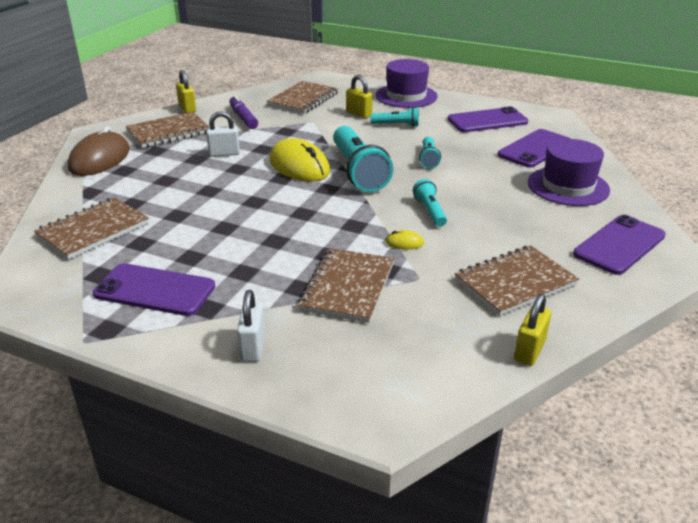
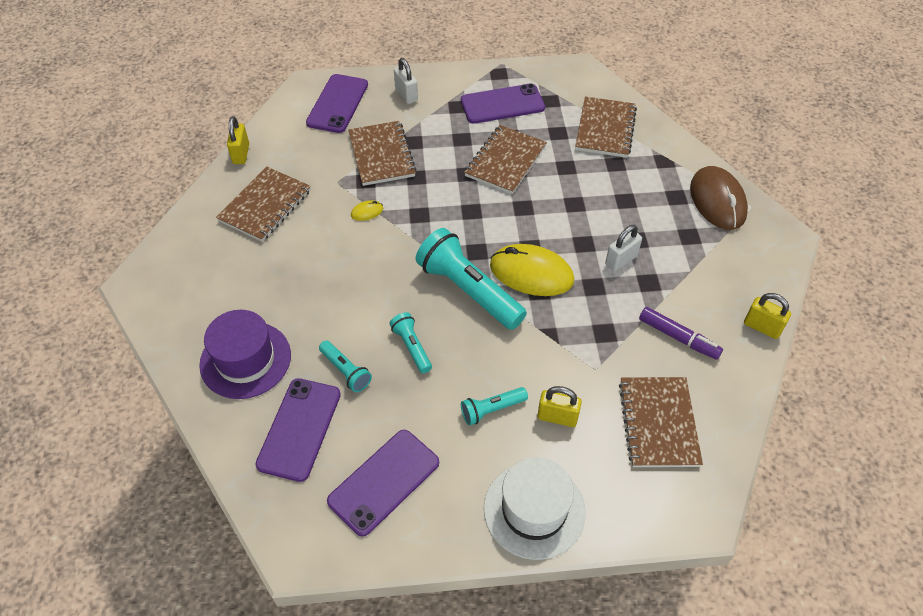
camera: 150 degrees right, 20 degrees up
brown notebook [126,112,209,148] -> brown notebook moved to [464,125,547,194]
purple hat [375,59,437,108] -> white hat [484,457,586,560]
turquoise flashlight [413,179,447,227] -> turquoise flashlight moved to [319,341,372,392]
purple phone [573,215,666,275] -> purple phone moved to [306,74,368,133]

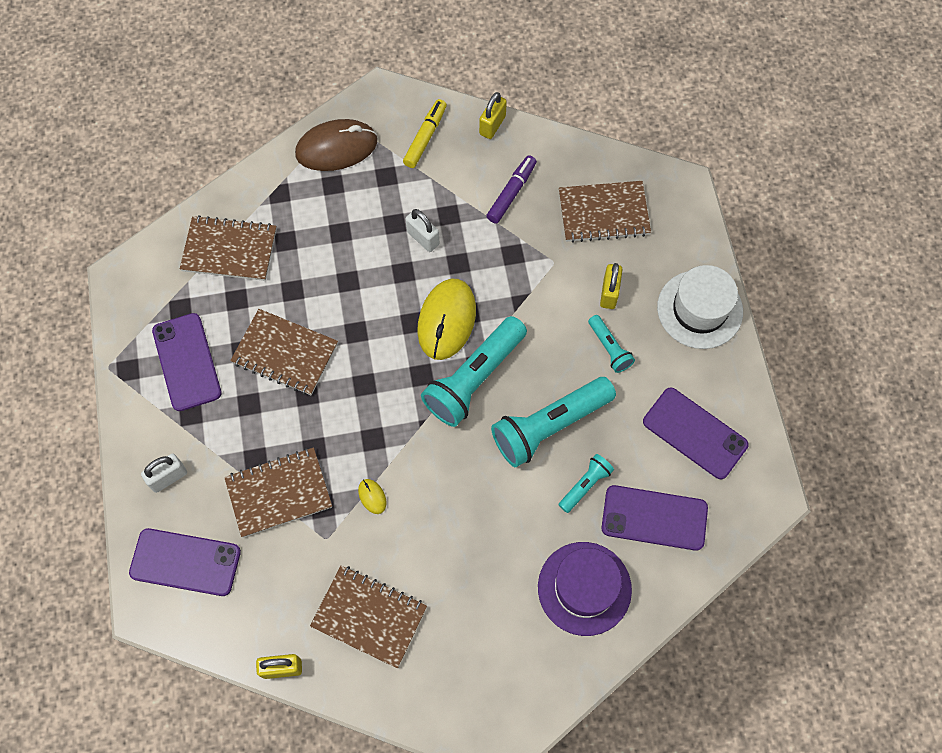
camera: 95 degrees left, 15 degrees up
turquoise flashlight [389,312,432,373] -> turquoise flashlight [491,377,616,467], size x2.01
none -> yellow marker [403,99,447,168]

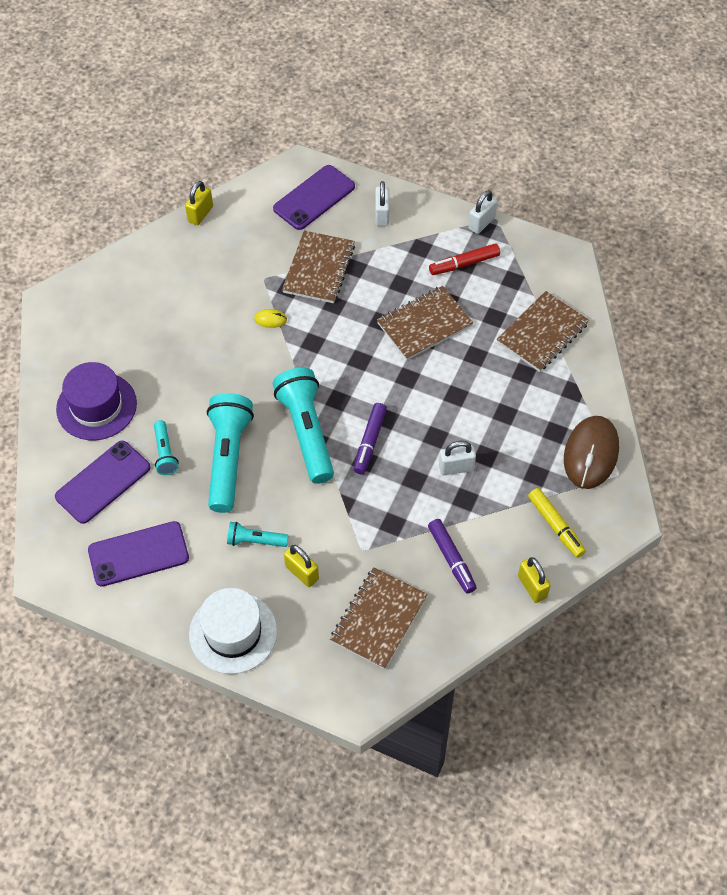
camera: 125 degrees right, 10 degrees down
purple phone [152,313,222,411] -> red marker [429,243,500,275]
brown notebook [310,565,427,668] -> none
yellow mouse [417,279,476,360] -> purple marker [354,403,387,474]
none -> white padlock [468,190,497,234]

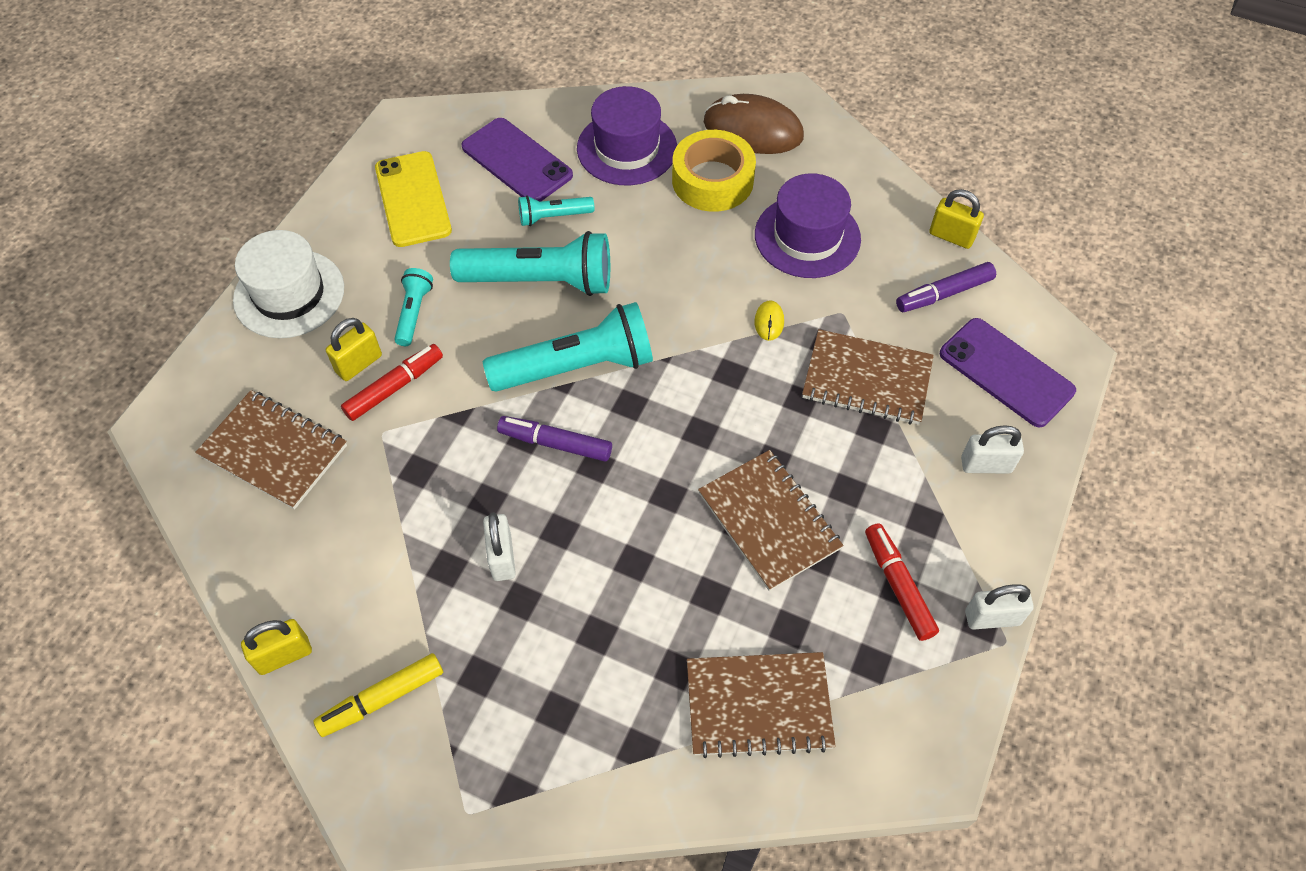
camera: 90 degrees right, 0 degrees up
purple phone [88,521,189,587] -> yellow phone [375,151,452,247]
purple marker [428,519,477,594] -> purple marker moved to [896,262,996,312]
white padlock [468,190,497,234] -> white padlock turned 45 degrees counterclockwise [965,584,1034,630]
brown notebook [497,291,589,372] -> brown notebook turned 45 degrees counterclockwise [687,652,836,758]
brown mouse [564,416,619,489] -> brown mouse moved to [704,94,804,154]
none -> red marker [341,344,443,421]
none -> yellow tape [672,130,756,212]
none -> purple hat [755,173,861,278]

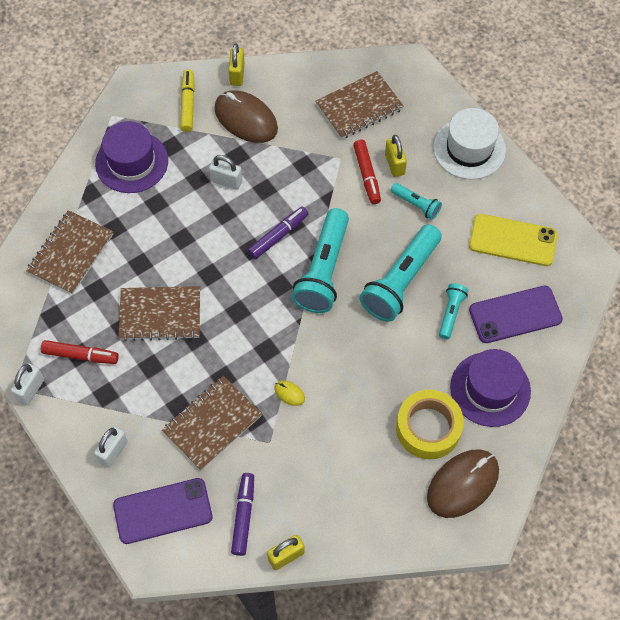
camera: 120 degrees right, 5 degrees up
purple hat [755,173,861,278] -> purple hat moved to [95,121,168,193]
none -> brown mouse [214,90,278,143]

